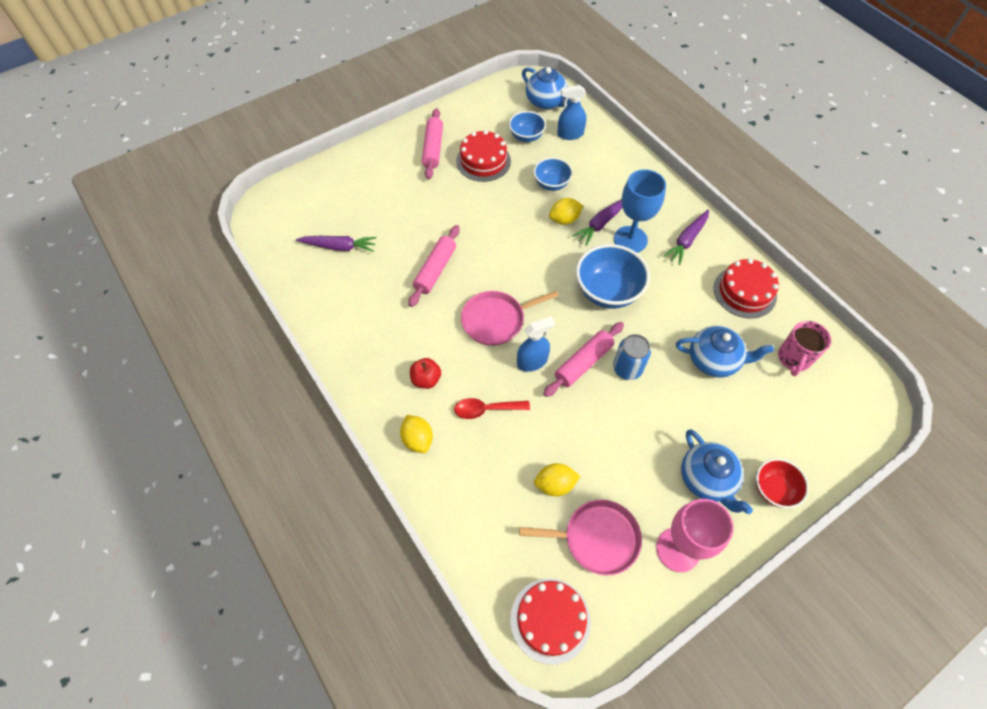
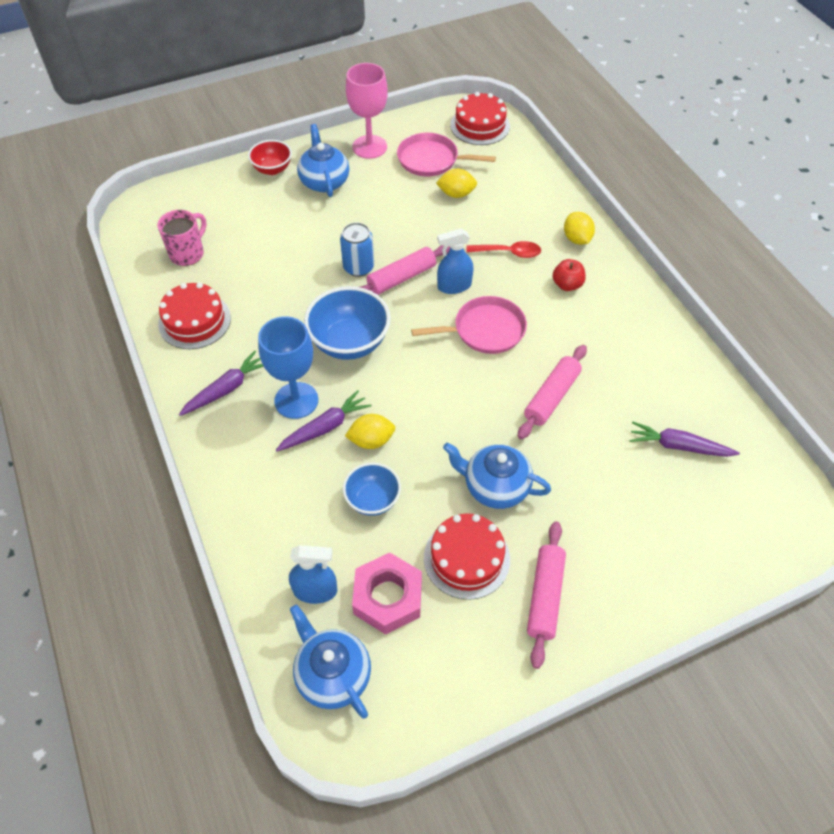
camera: 170 degrees left, 5 degrees down
blue bowl [509,111,546,142] -> pink nut [352,553,422,635]
blue teapot [676,326,774,378] -> blue teapot moved to [443,442,551,509]

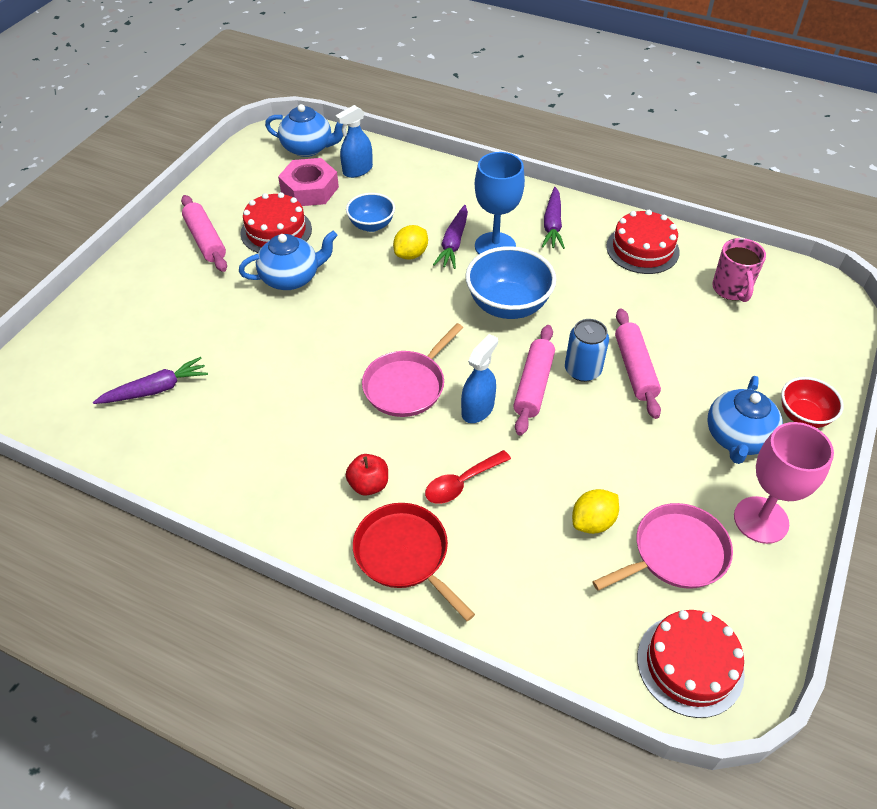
camera: 140 degrees right, 5 degrees down
blue teapot [297,124,349,197] -> blue teapot turned 75 degrees clockwise [707,376,783,464]
pink rolling pin [518,345,587,439] -> pink rolling pin moved to [615,308,661,419]
yellow lemon [564,212,595,245] -> red pan [353,503,475,621]

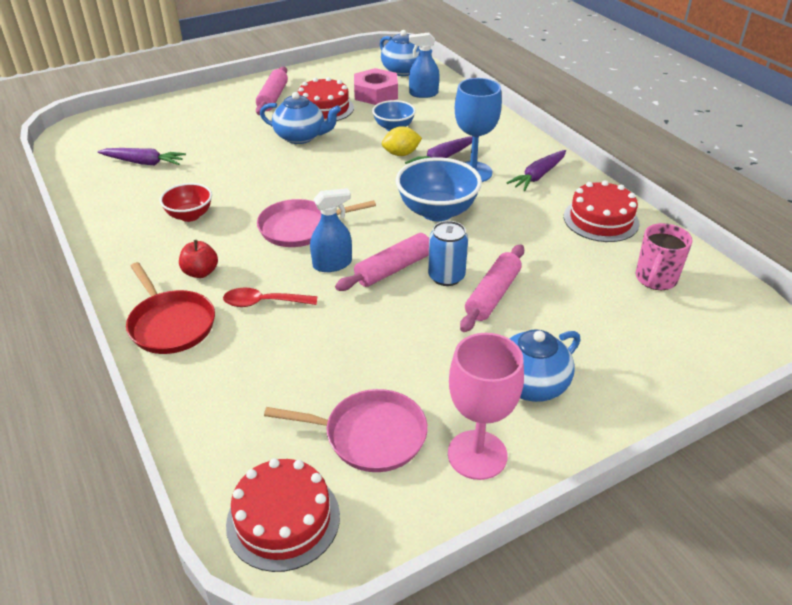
camera: 35 degrees right, 10 degrees down
red pan [353,503,475,621] -> red pan turned 150 degrees clockwise [126,262,215,354]
yellow lemon [572,489,619,534] -> none
red bowl [781,377,844,428] -> red bowl moved to [160,183,212,222]

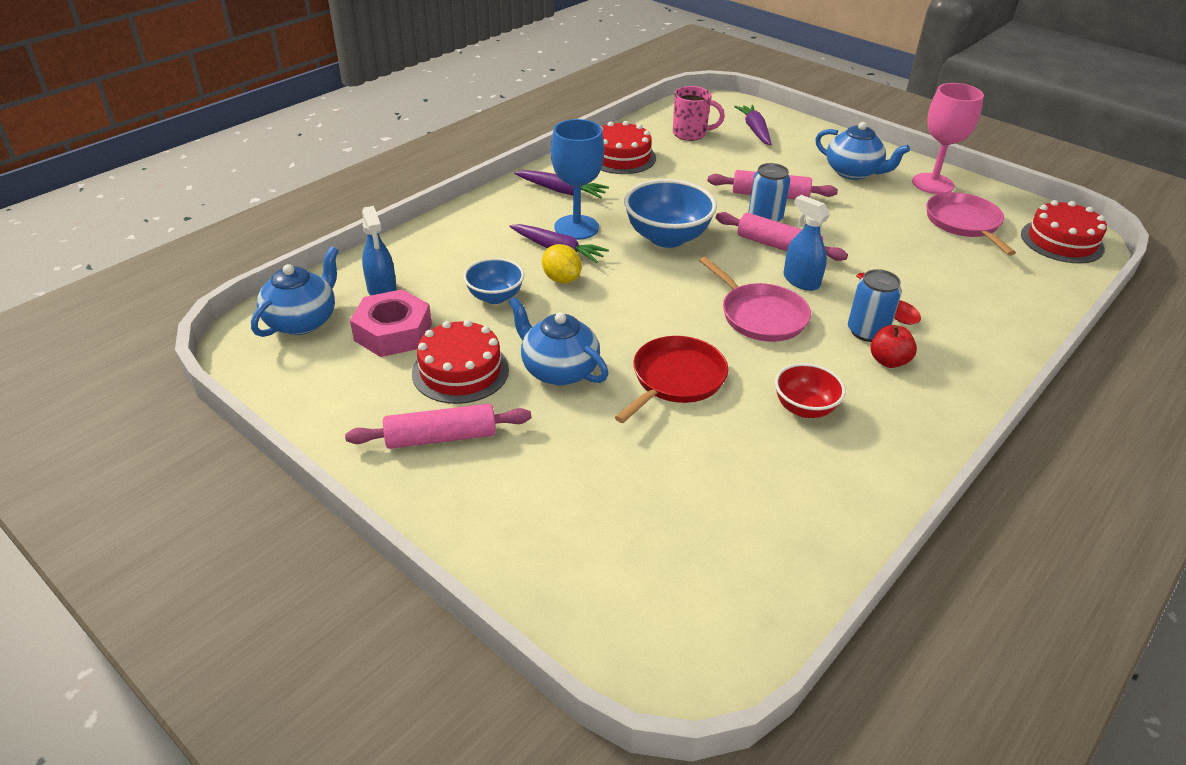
camera: 110 degrees left, 0 degrees up
purple carrot [97,148,186,165] -> purple carrot moved to [734,105,771,145]
red pan [126,262,215,354] -> red pan moved to [615,336,728,423]
blue teapot [260,92,341,144] -> blue teapot turned 45 degrees counterclockwise [509,297,608,386]
none -> blue can [848,269,902,342]

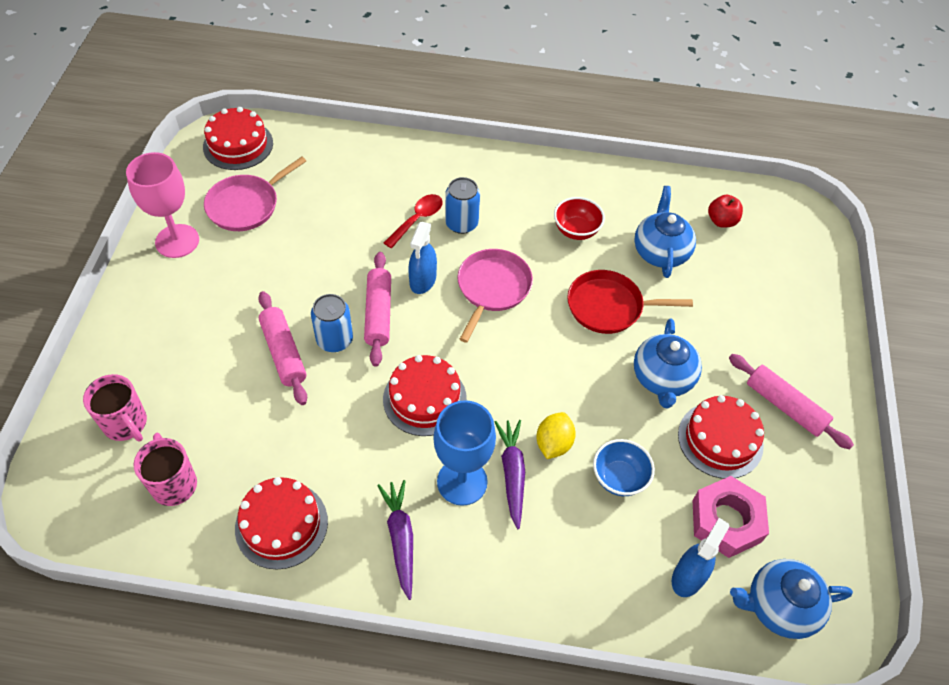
camera: 125 degrees left, 15 degrees up
blue bowl [624,179,717,248] -> red cake [383,355,467,436]
purple carrot [734,105,771,145] -> pink mug [83,374,147,441]
blue teapot [815,122,910,180] -> blue teapot moved to [634,186,696,278]
red apple [870,325,917,368] -> red apple moved to [708,195,743,227]

